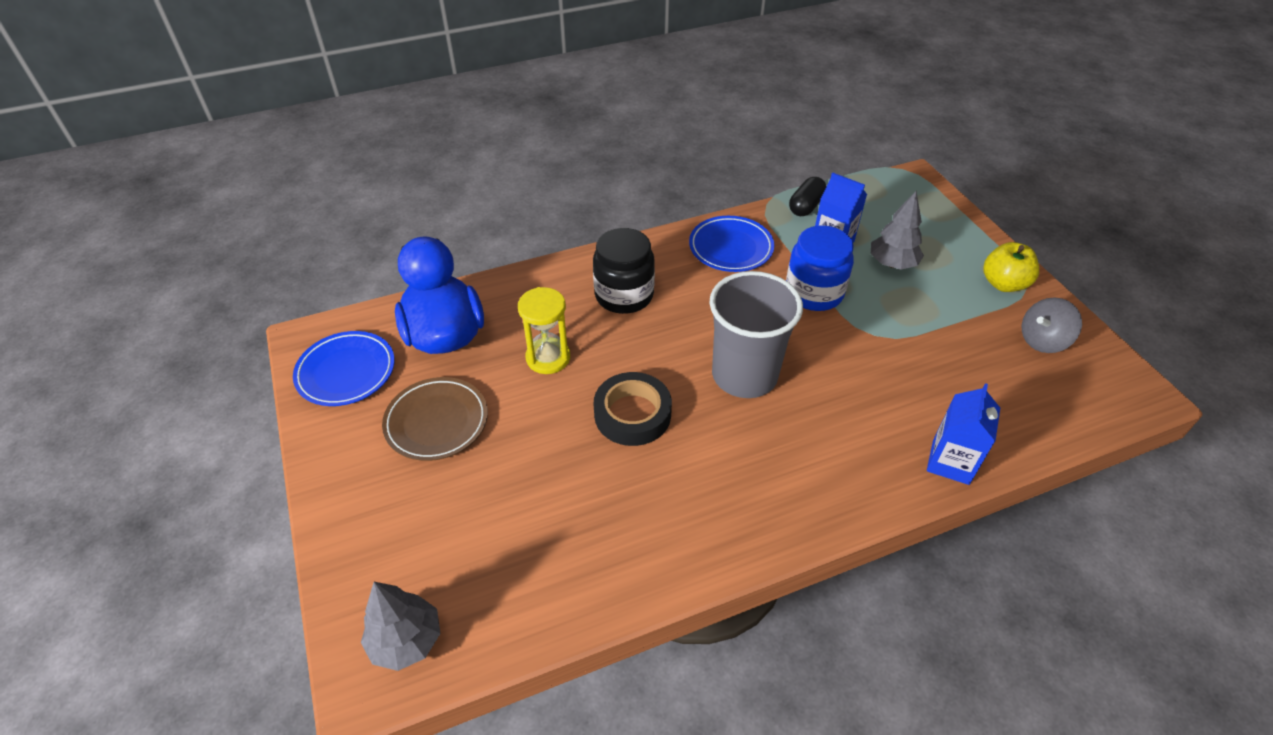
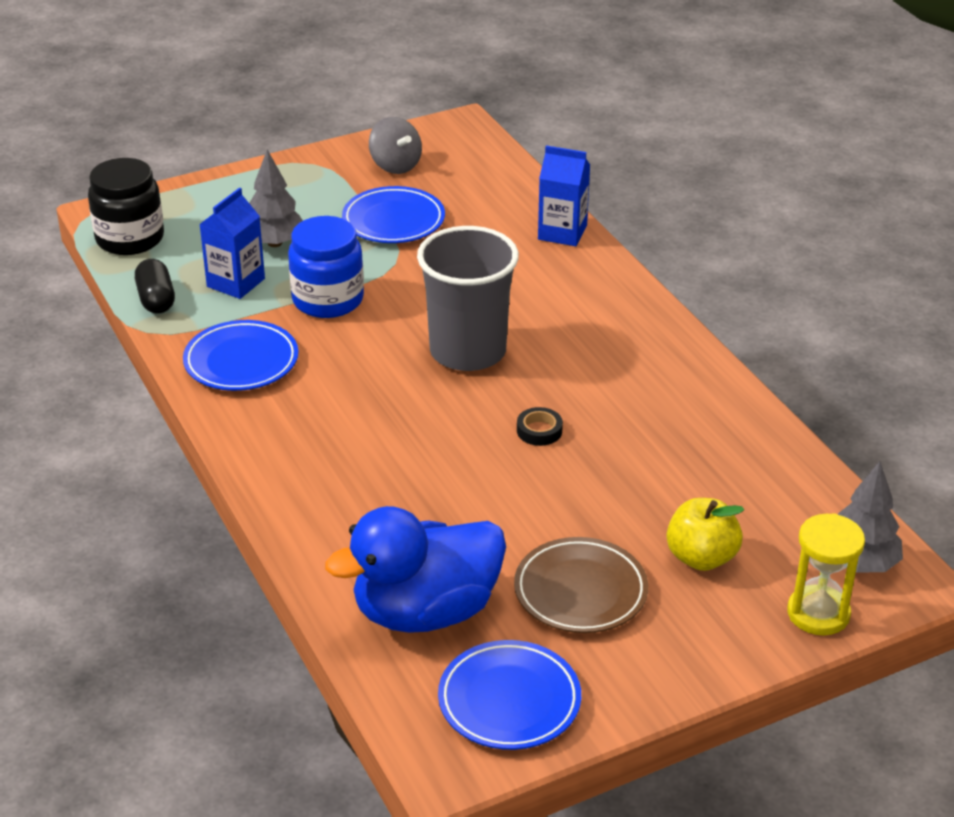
camera: 95 degrees left, 10 degrees down
yellow hourglass [518,287,570,374] -> yellow hourglass moved to [787,513,865,635]
black jar [593,228,655,314] -> black jar moved to [88,158,164,255]
black tape [594,372,672,446] -> black tape [517,407,563,446], size x0.51
black capsule [789,177,827,216] -> black capsule turned 45 degrees clockwise [135,259,175,314]
yellow apple [983,242,1039,292] -> yellow apple moved to [667,498,744,571]
none -> blue plate [342,186,445,243]

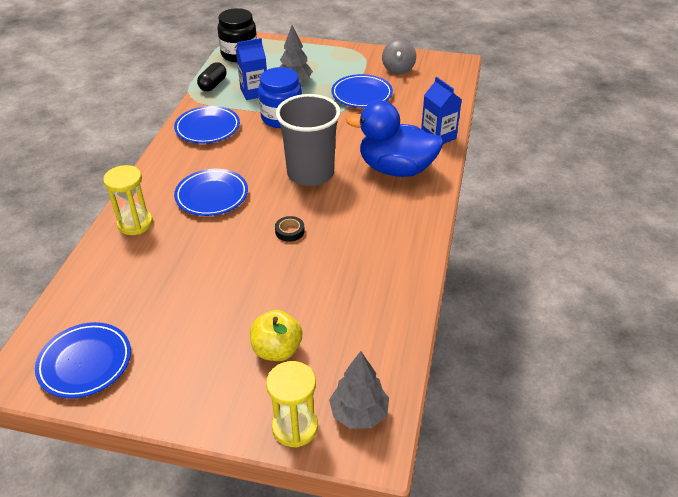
camera: 40 degrees right, 5 degrees up
blue duck [325,506,506,633] -> blue duck moved to [346,100,444,177]
brown plate [514,537,648,633] -> none
none -> yellow hourglass [103,165,153,235]
none -> blue plate [174,169,248,216]

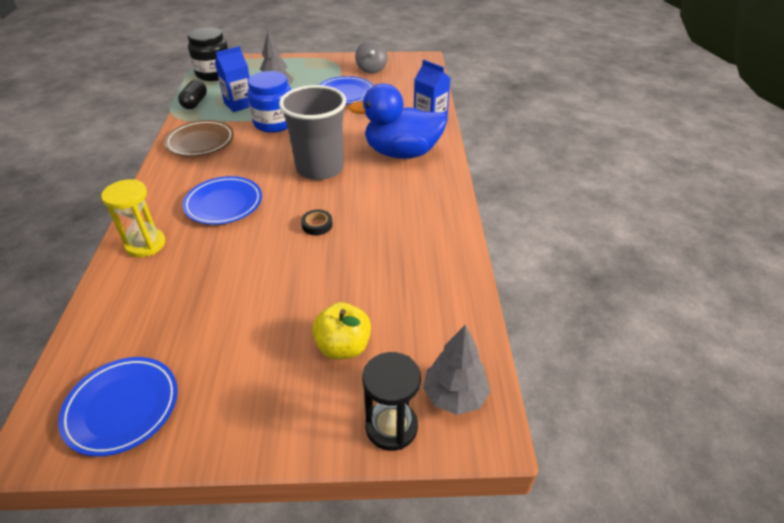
camera: 15 degrees left, 0 degrees up
blue plate [174,106,240,143] -> brown plate [165,120,234,157]
yellow hourglass [266,361,318,448] -> black hourglass [362,352,421,451]

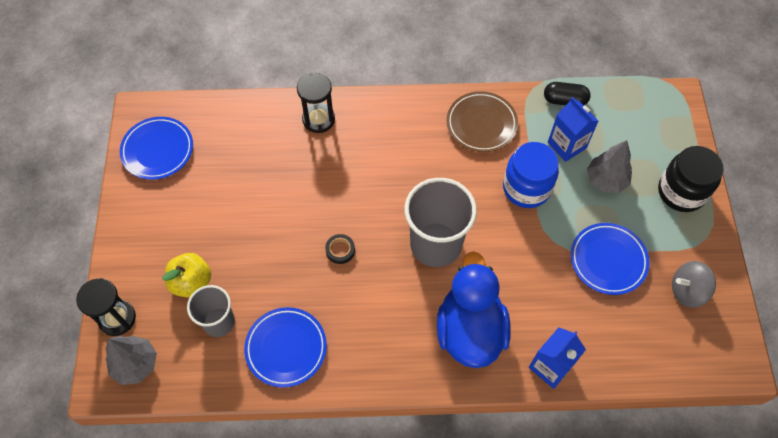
camera: 90 degrees right, 20 degrees up
yellow hourglass [101,179,166,257] -> black hourglass [297,73,335,133]
blue plate [182,176,262,225] -> blue plate moved to [244,307,327,387]
black jar [188,27,228,81] -> black jar moved to [658,146,724,212]
none -> grey cup [187,285,235,337]

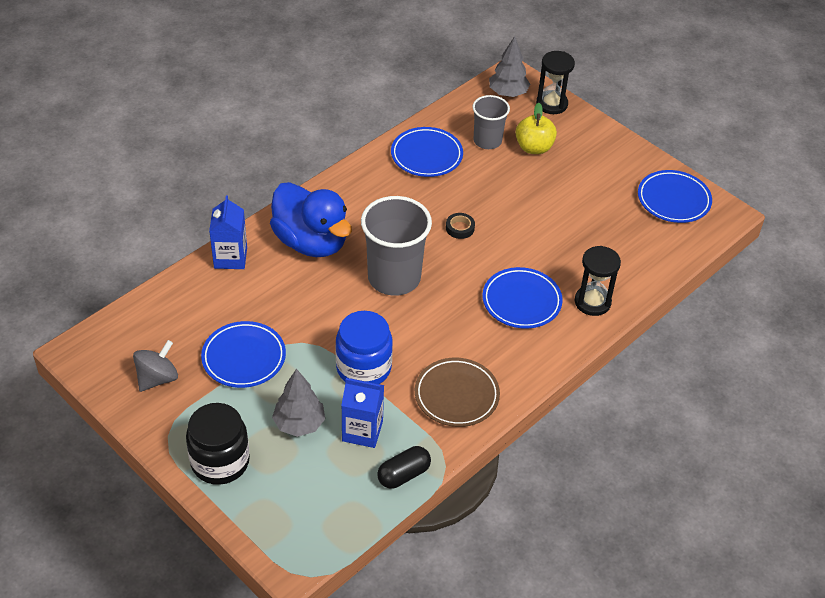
camera: 135 degrees right, 15 degrees down
none -> blue plate [482,267,563,329]

